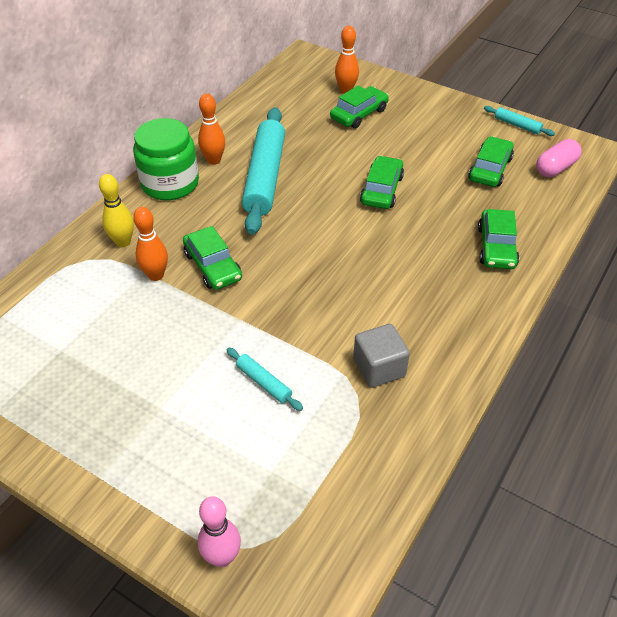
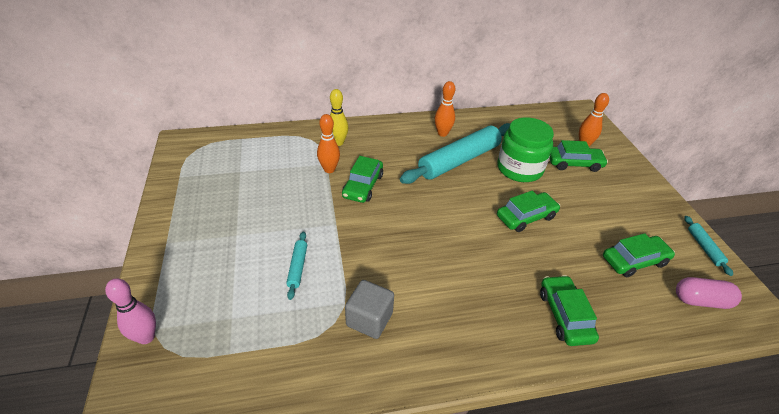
camera: 45 degrees right, 5 degrees down
green jar [133,118,199,200] -> green jar moved to [497,117,554,182]
green car [478,209,519,269] -> green car turned 120 degrees clockwise [540,275,599,346]

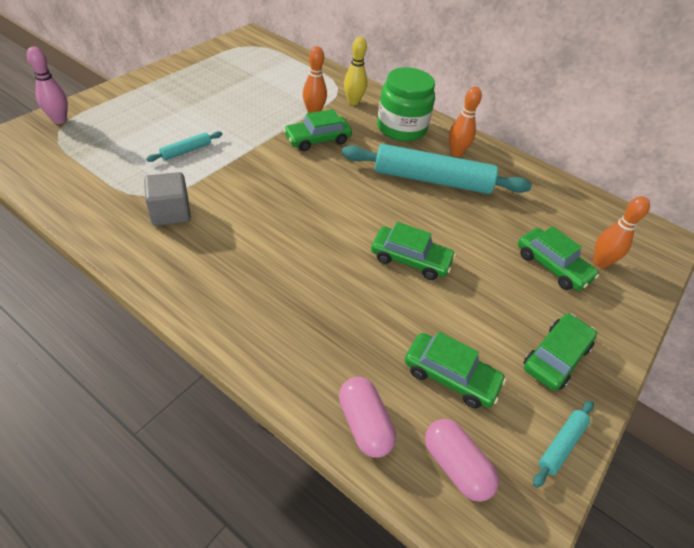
camera: 45 degrees right, 5 degrees up
green jar [497,117,554,182] -> green jar moved to [377,67,435,141]
green car [540,275,599,346] -> green car moved to [524,313,597,391]
none -> pink capsule [339,377,396,458]

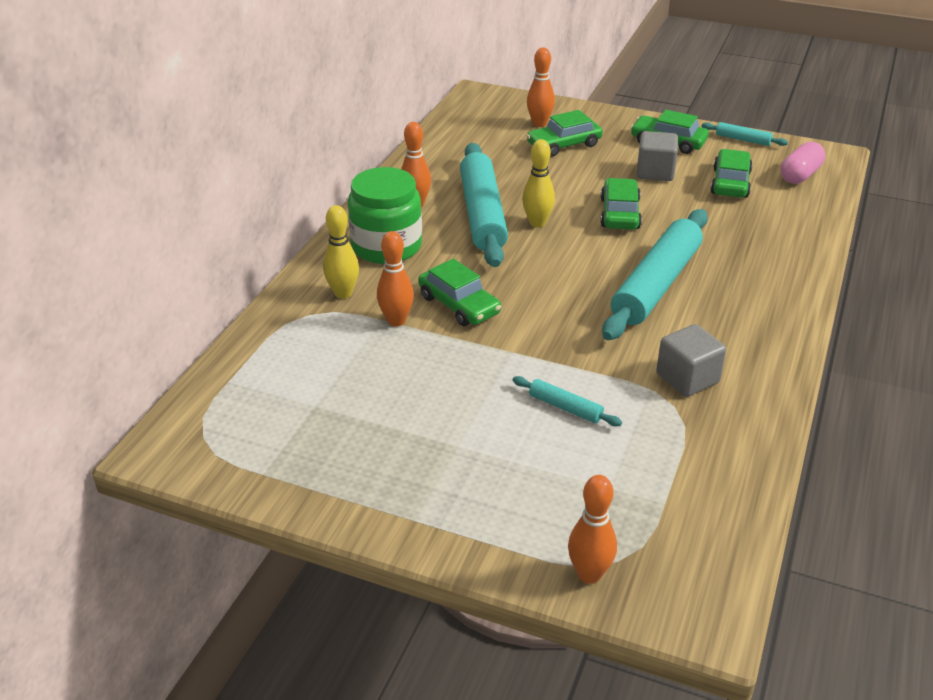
camera: 100 degrees left, 10 degrees down
pink bowling pin [27,47,68,124] -> orange bowling pin [568,475,617,584]
pink capsule [339,377,396,458] -> none
green car [518,226,599,291] -> green car turned 150 degrees counterclockwise [527,110,603,157]
none -> yellow bowling pin [522,139,555,227]
none -> turquoise rolling pin [602,209,708,340]
none -> grey cube [637,131,678,181]

